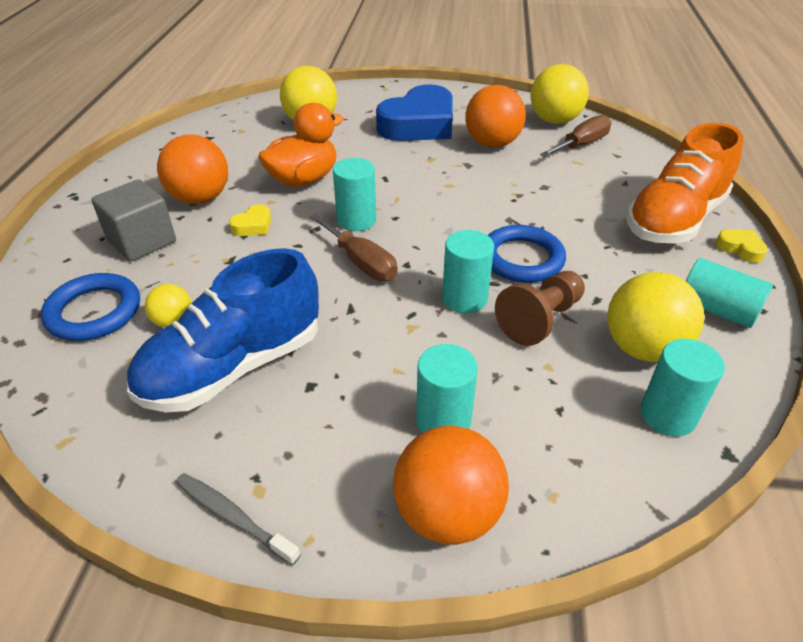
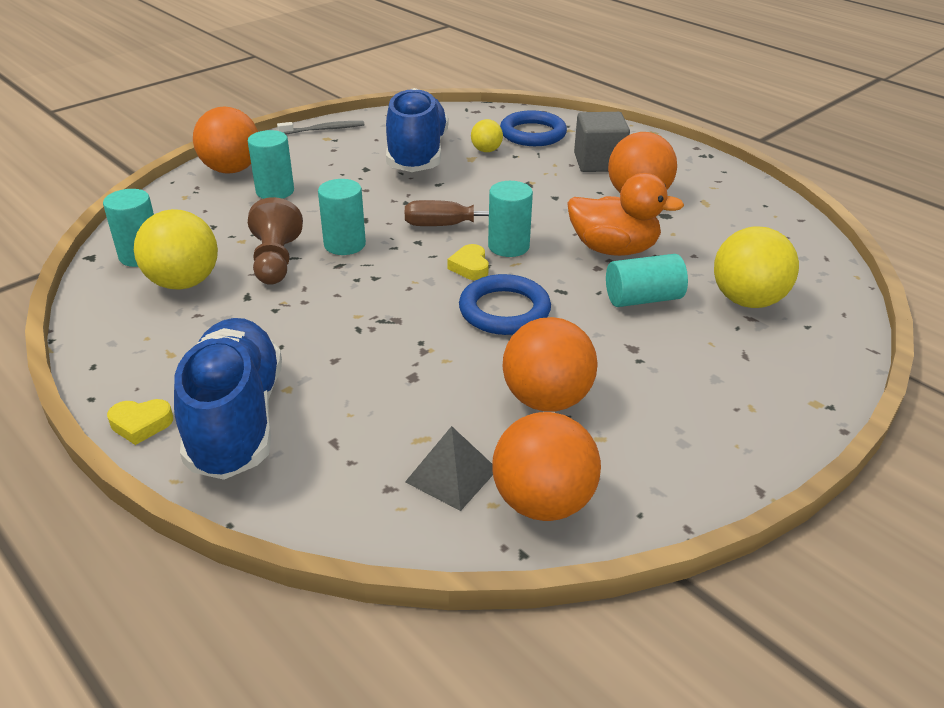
camera: 130 degrees right, 5 degrees down
yellow heart [229,204,271,236] -> yellow heart moved to [448,244,489,280]
orange duck [258,102,344,187] -> orange duck turned 75 degrees counterclockwise [567,173,684,256]
blue heart [376,84,453,141] -> none
blue ring [488,225,566,283] -> blue ring moved to [459,274,551,335]
yellow ball [531,64,589,124] -> orange ball [492,412,601,521]
brown screwdriver [540,115,612,158] -> grey pyramid [405,426,493,511]
orange shoe [626,123,743,244] -> blue shoe [174,318,282,480]
turquoise cylinder [686,258,773,328] -> turquoise cylinder moved to [606,254,688,307]

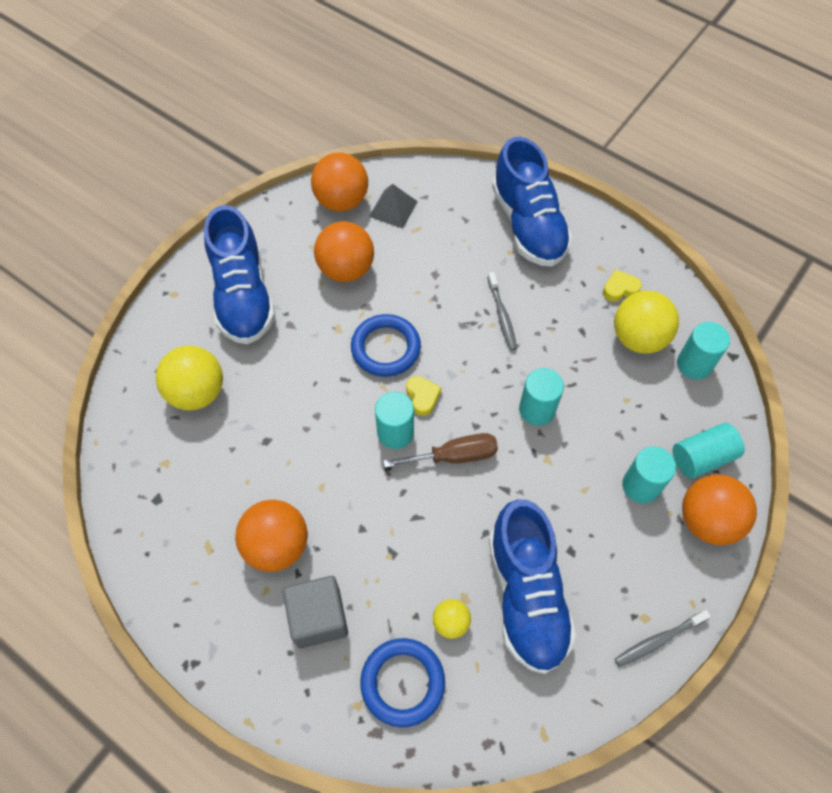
camera: 170 degrees right, 25 degrees up
yellow heart [107,399,173,445] -> yellow heart moved to [603,269,642,302]
brown pawn [248,197,303,285] -> none
orange duck [567,173,684,256] -> none
turquoise cylinder [606,254,688,307] -> turquoise cylinder moved to [673,423,745,479]
none -> blue shoe [204,205,275,344]
none -> grey toothbrush [487,272,517,351]

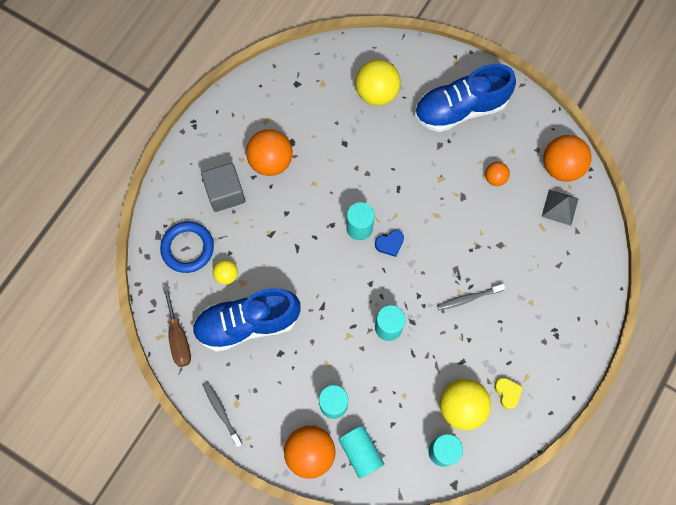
camera: 85 degrees right, 10 degrees up
orange ball [314,221,374,282] -> orange ball [485,162,510,186], size x0.53
blue ring [351,314,421,377] -> none
brown screwdriver [383,433,498,468] -> brown screwdriver moved to [163,285,191,367]
yellow heart [406,376,441,416] -> blue heart [375,230,404,257]
blue shoe [492,137,573,266] -> none

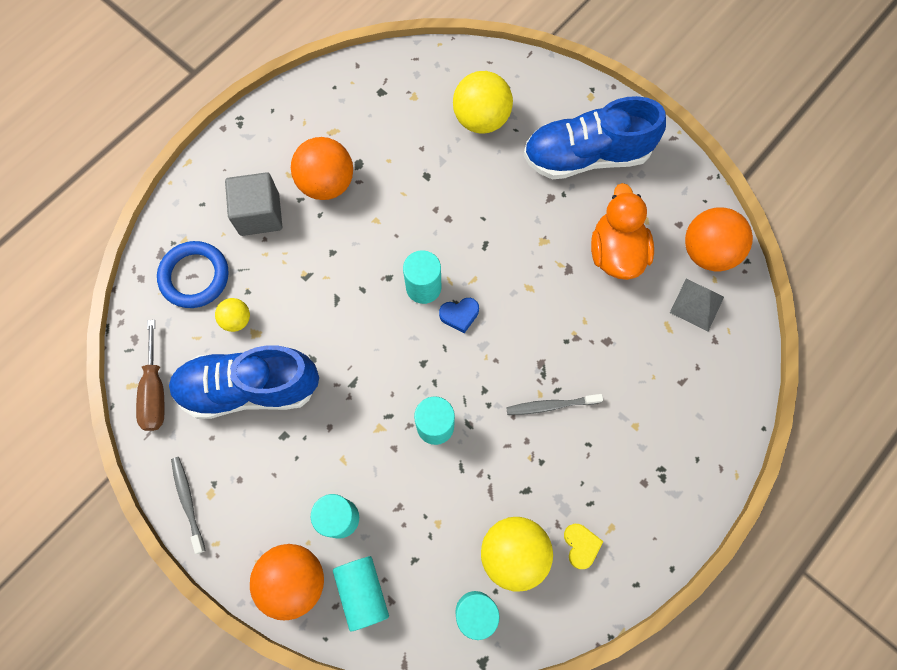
camera: 10 degrees right, 0 degrees up
orange ball [485,162,510,186] -> orange duck [591,183,654,280]

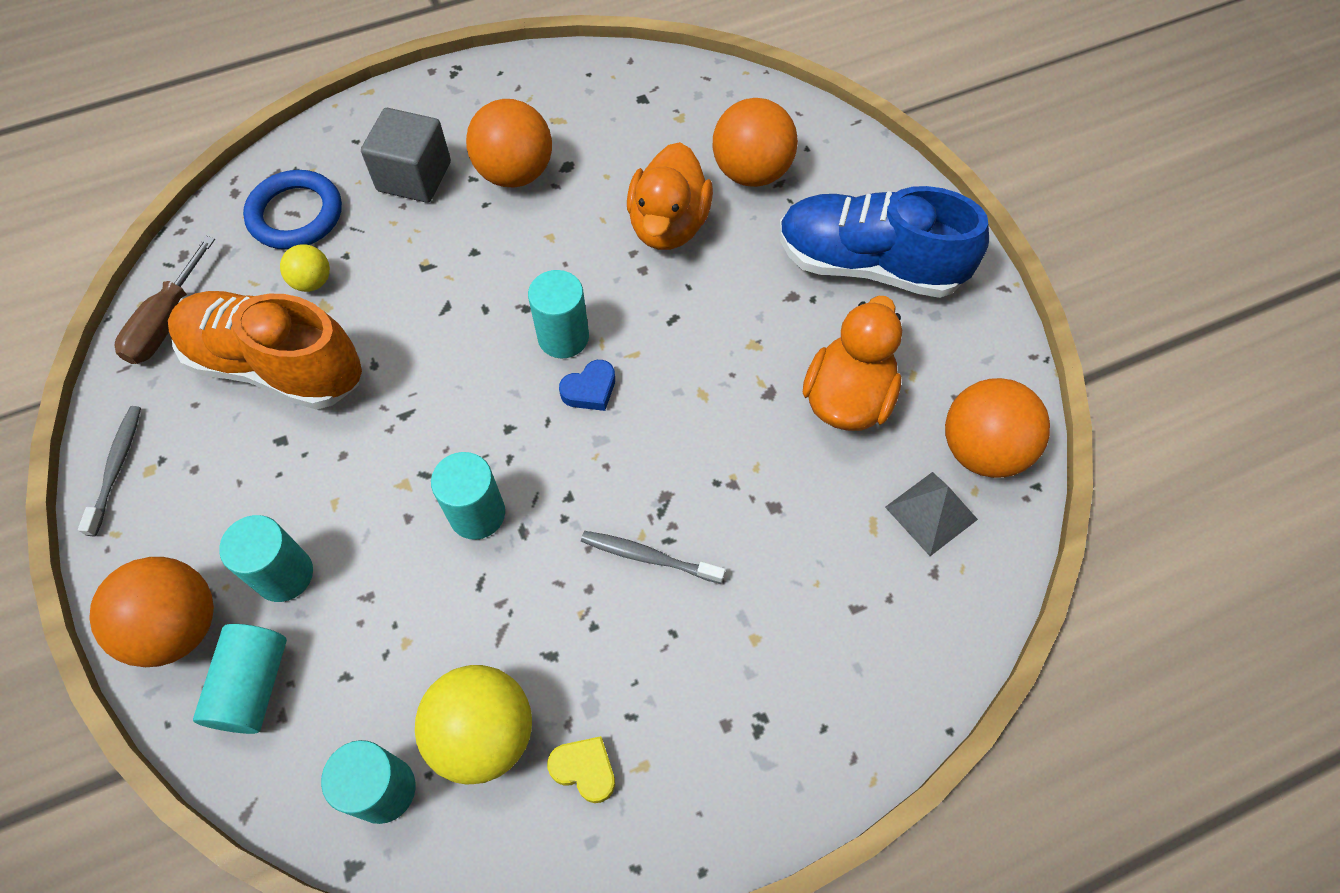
camera: 25 degrees right, 10 degrees down
blue shoe [169,345,319,419] -> orange shoe [168,291,362,410]
blue heart [439,298,479,333] -> blue heart turned 45 degrees counterclockwise [559,360,615,411]
yellow ball [453,71,513,134] -> orange ball [713,98,798,187]
yellow heart [564,524,604,569] -> yellow heart turned 75 degrees counterclockwise [547,736,615,803]
none -> orange duck [627,142,713,250]

